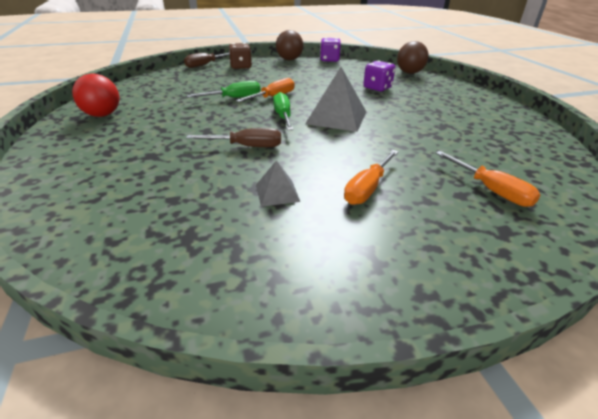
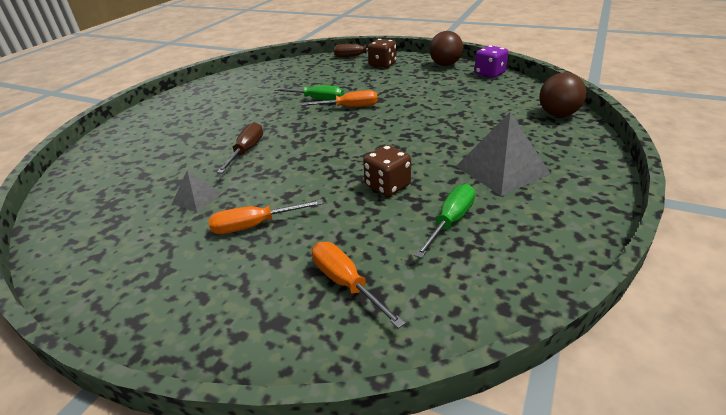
camera: 45 degrees right, 0 degrees up
red ball [72,74,119,117] -> none
brown screwdriver [186,128,281,147] -> brown screwdriver turned 120 degrees counterclockwise [217,122,263,173]
green screwdriver [273,92,293,130] -> green screwdriver moved to [414,184,475,259]
grey pyramid [305,67,366,132] -> grey pyramid moved to [456,112,551,196]
purple dice [363,60,395,92] -> none
orange screwdriver [436,151,540,207] -> orange screwdriver turned 135 degrees clockwise [312,242,405,329]
none -> brown dice [363,145,411,196]

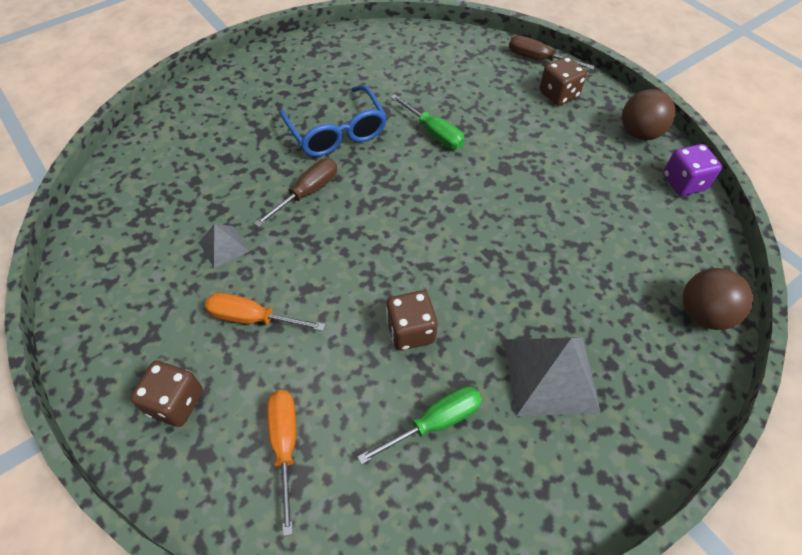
camera: 25 degrees right, 20 degrees up
orange screwdriver [300,90,378,107] -> none
none -> brown dice [130,360,203,427]
none -> blue glasses [279,85,387,157]

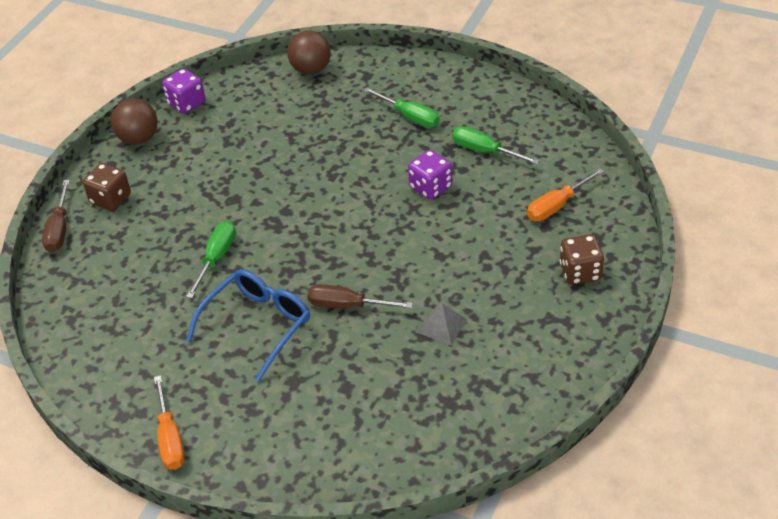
camera: 115 degrees left, 10 degrees down
orange screwdriver [205,293,326,331] -> orange screwdriver moved to [154,375,185,470]
brown dice [386,291,438,351] -> purple dice [408,150,452,200]
grey pyramid [505,337,601,416] -> green screwdriver [364,87,440,128]

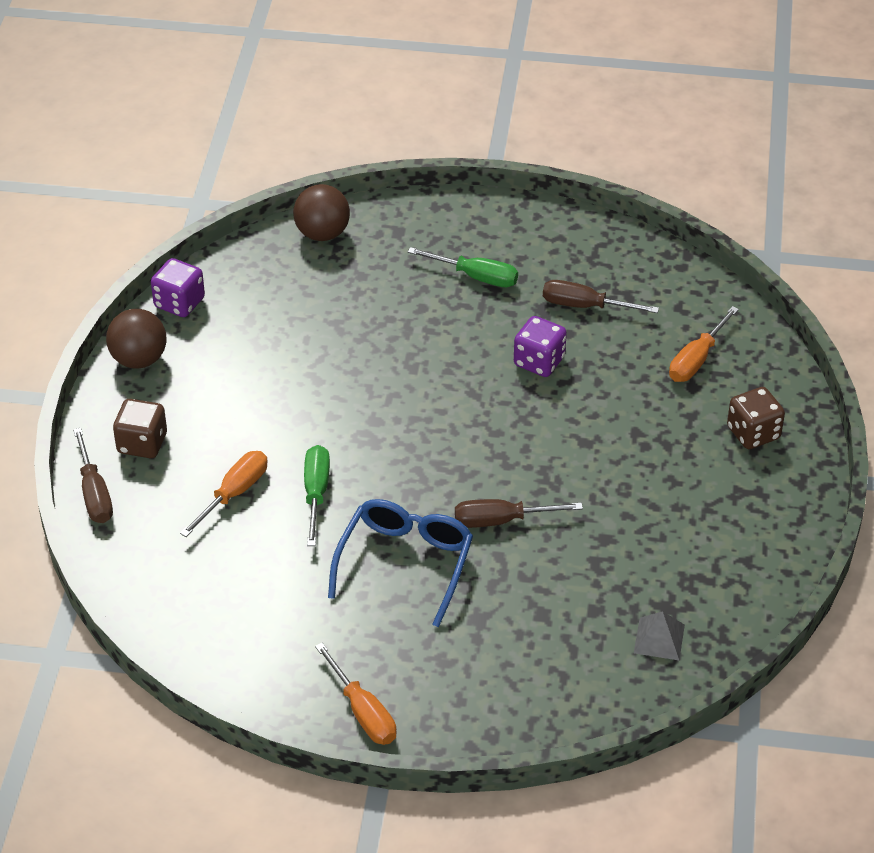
camera: 20 degrees left, 0 degrees up
grey pyramid [419,303,467,345] -> grey pyramid moved to [634,611,685,660]
green screwdriver [452,126,540,164] -> brown screwdriver [543,280,659,313]
none -> orange screwdriver [180,451,267,537]

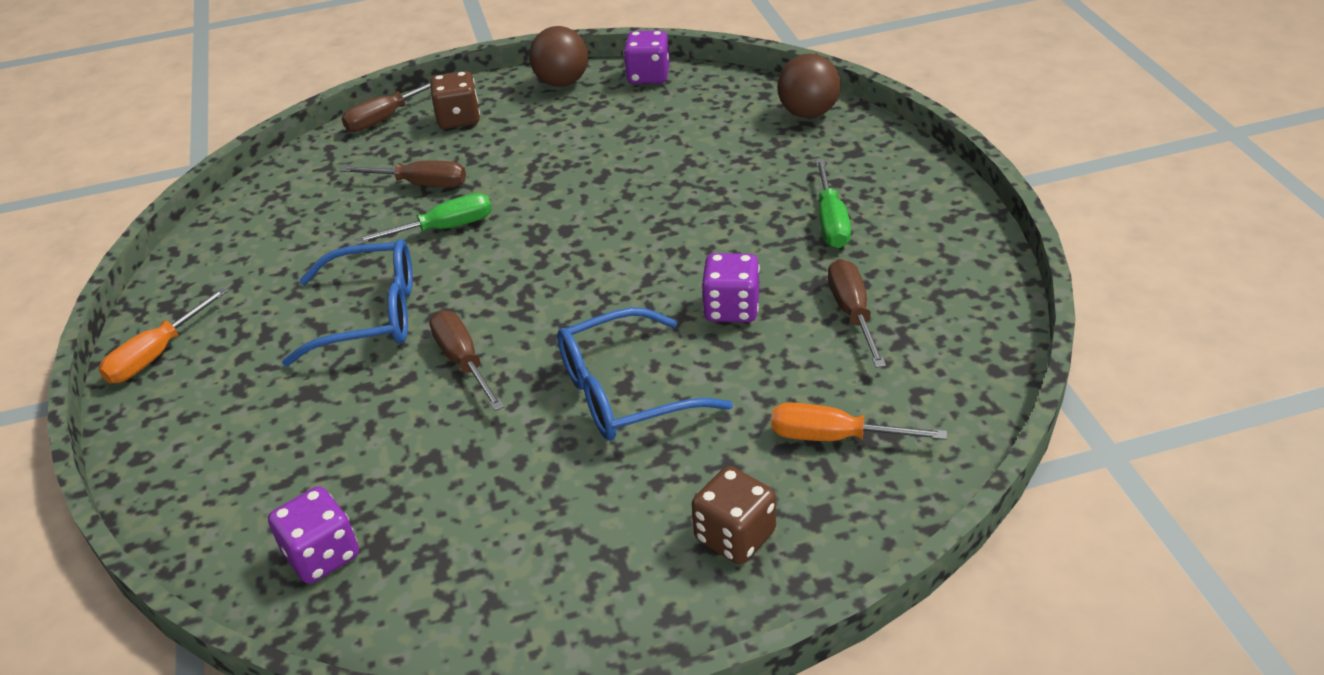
camera: 70 degrees right, 5 degrees down
orange screwdriver [180,451,267,537] -> brown screwdriver [340,161,466,188]
grey pyramid [634,611,685,660] -> purple dice [268,486,359,584]
none -> blue glasses [557,307,733,441]

